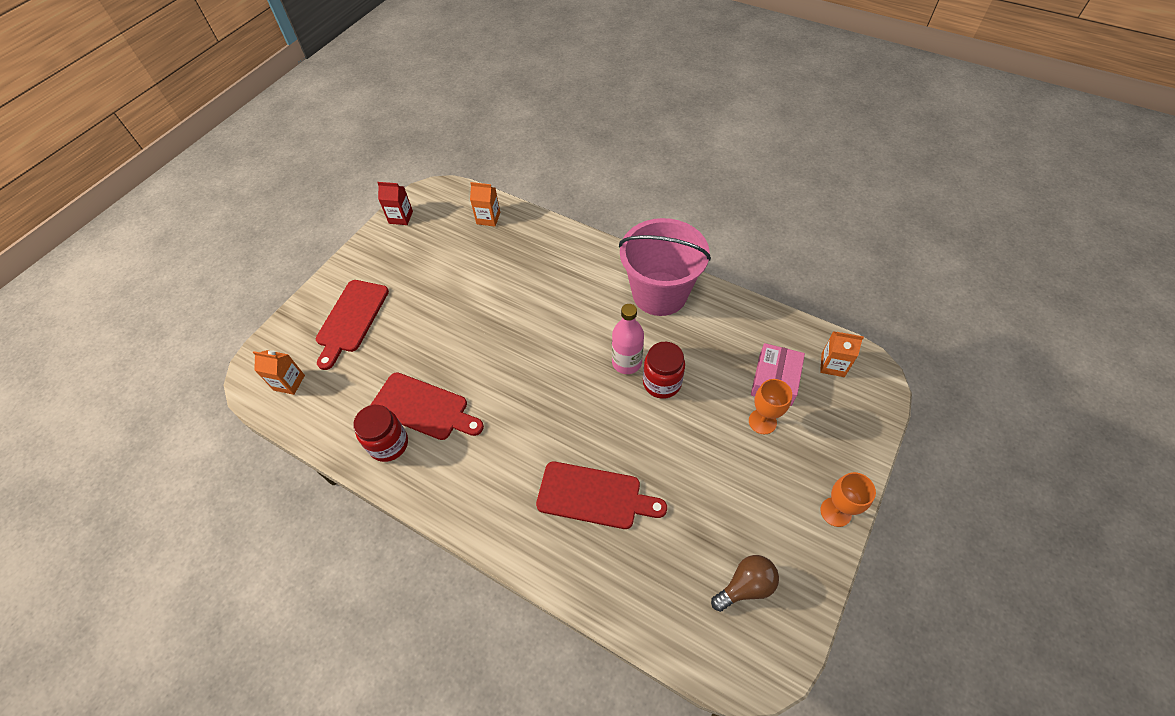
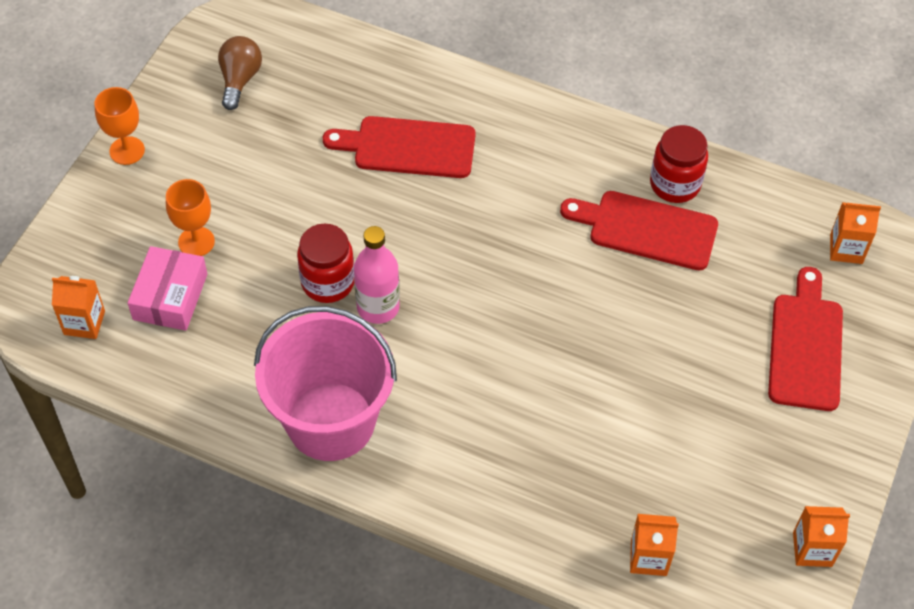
camera: 170 degrees right, 0 degrees up
red carton [377,182,413,225] -> orange carton [793,506,850,567]
brown light bulb [711,555,779,612] -> brown light bulb turned 135 degrees clockwise [218,36,262,110]

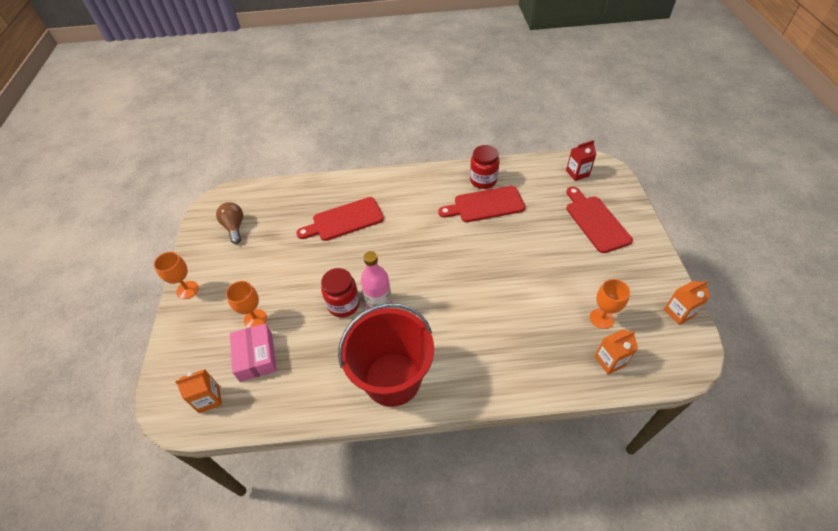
camera: 25 degrees left, 5 degrees down
pink bucket [254,306,397,461] -> red bucket [338,303,434,407]
orange carton [830,202,881,264] -> red carton [566,140,597,181]
none -> orange goblet [590,279,630,329]

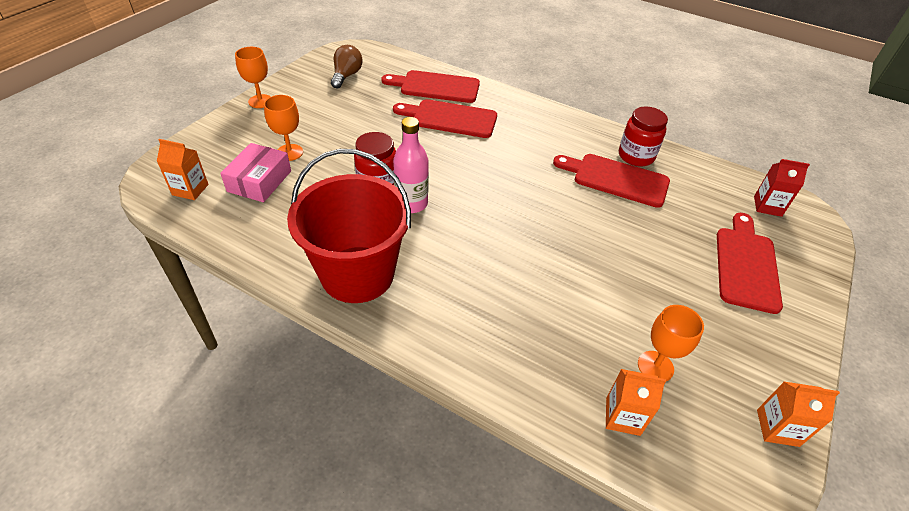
camera: 30 degrees right, 5 degrees down
none -> red cutting board [382,70,480,103]

